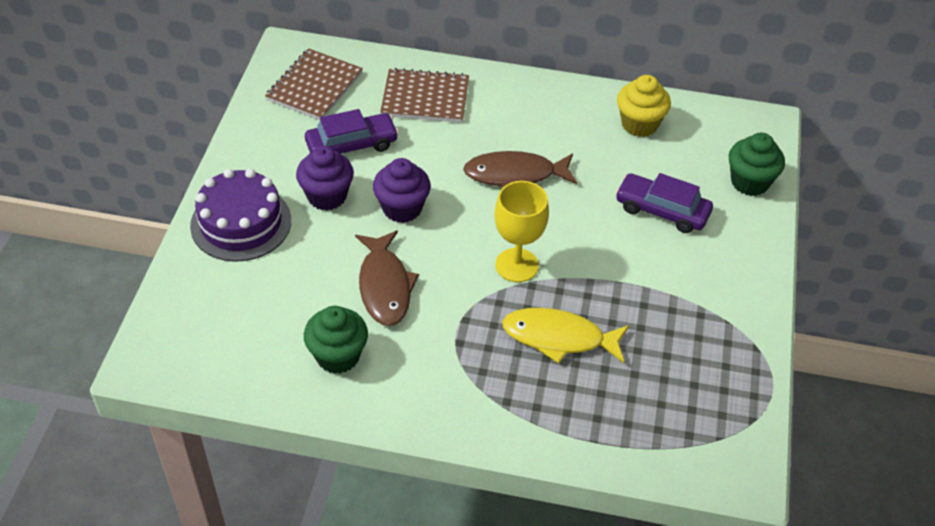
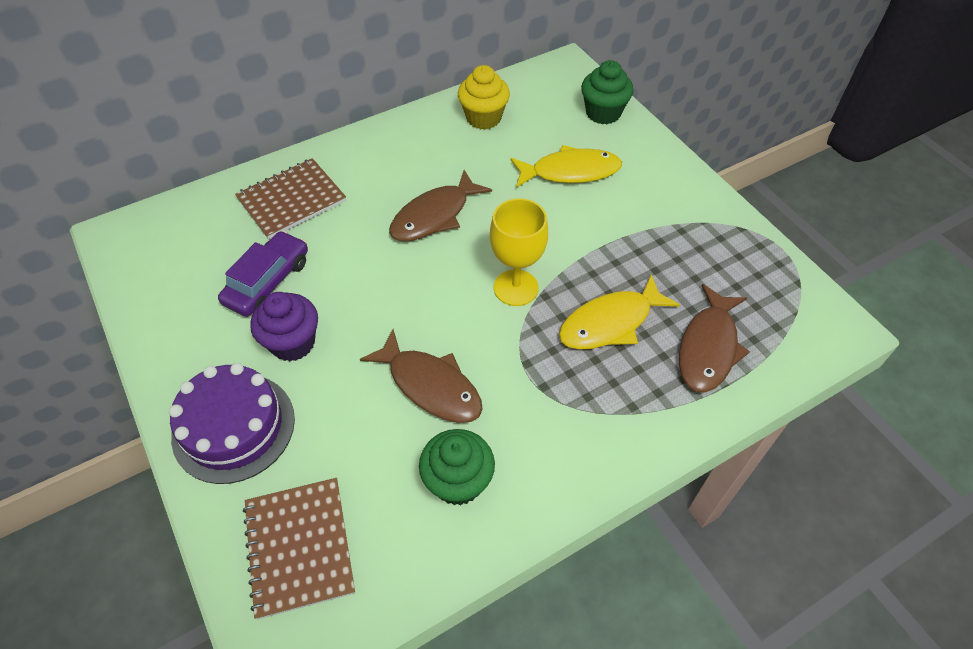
camera: 40 degrees left, 5 degrees up
brown notebook [265,48,363,120] -> brown notebook moved to [243,478,355,619]
purple cupcake [373,158,431,223] -> none
purple car [615,173,713,233] -> yellow fish [511,145,622,188]
none -> brown fish [679,284,750,393]

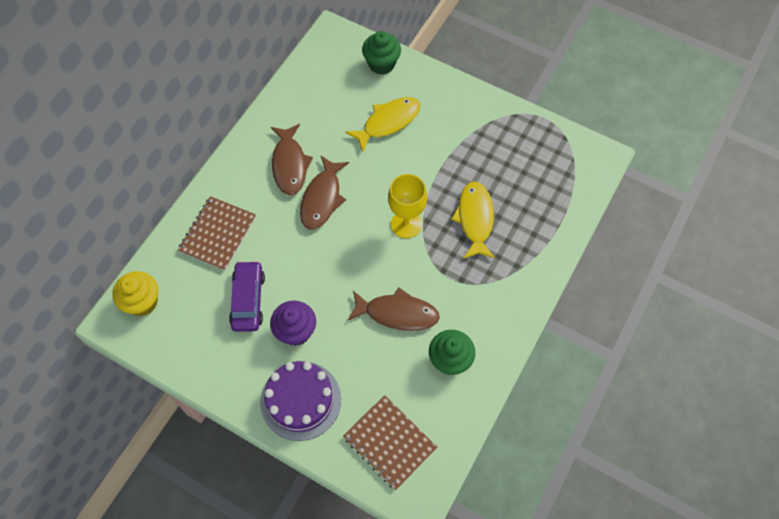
camera: 30 degrees left, 10 degrees up
yellow cupcake [458,65,510,130] -> yellow cupcake moved to [112,271,158,316]
yellow fish [559,274,680,350] -> yellow fish turned 150 degrees clockwise [451,181,495,259]
brown fish [679,284,750,393] -> brown fish moved to [271,124,313,195]

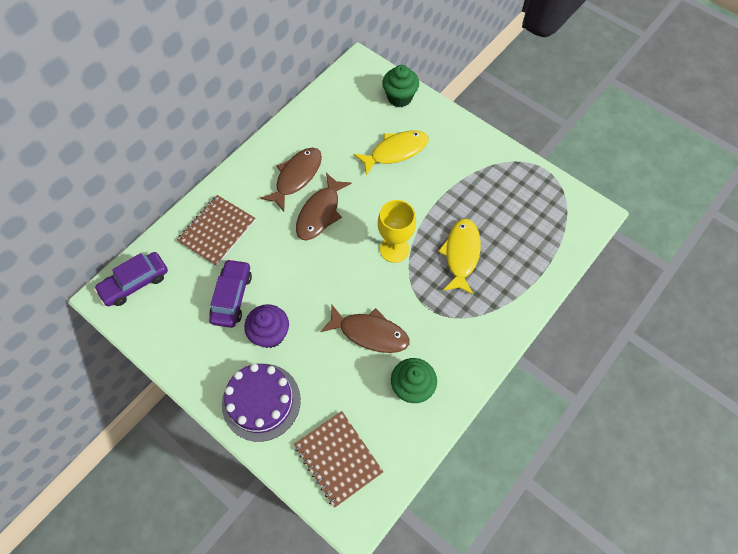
camera: 10 degrees right, 0 degrees up
yellow cupcake [112,271,158,316] -> purple car [94,252,168,306]
brown fish [271,124,313,195] -> brown fish turned 150 degrees counterclockwise [261,148,322,212]

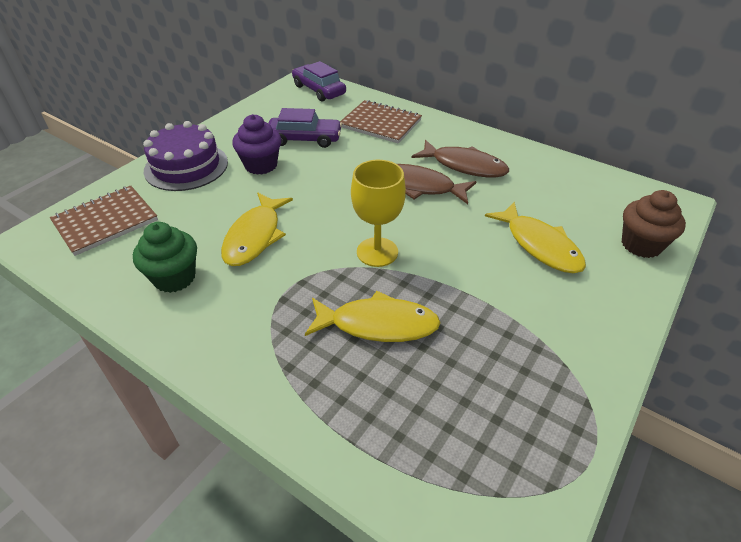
camera: 85 degrees right, 20 degrees down
brown fish [320,304,409,353] -> yellow fish [221,193,293,266]
green cupcake [382,65,419,107] -> brown cupcake [622,190,686,258]

